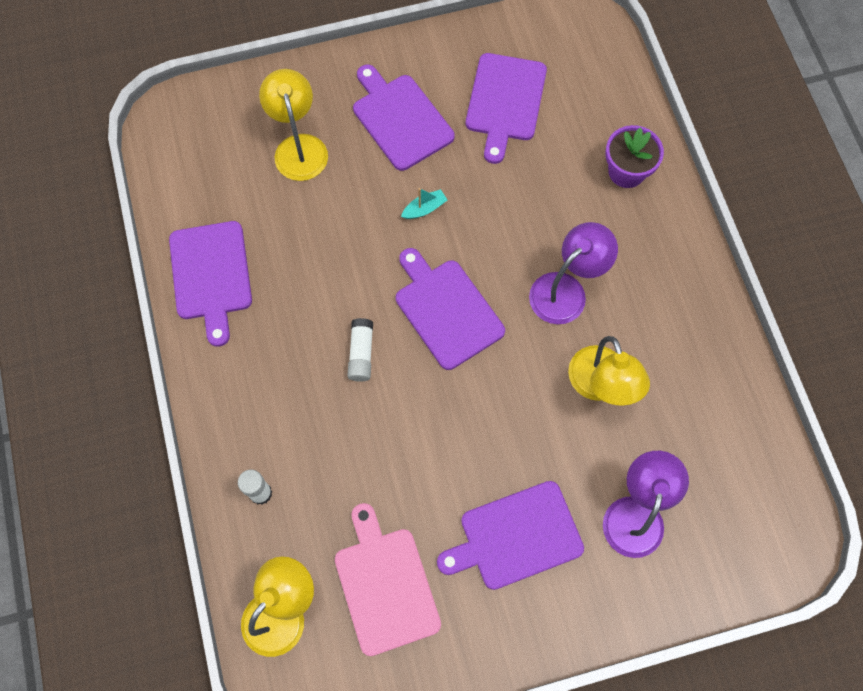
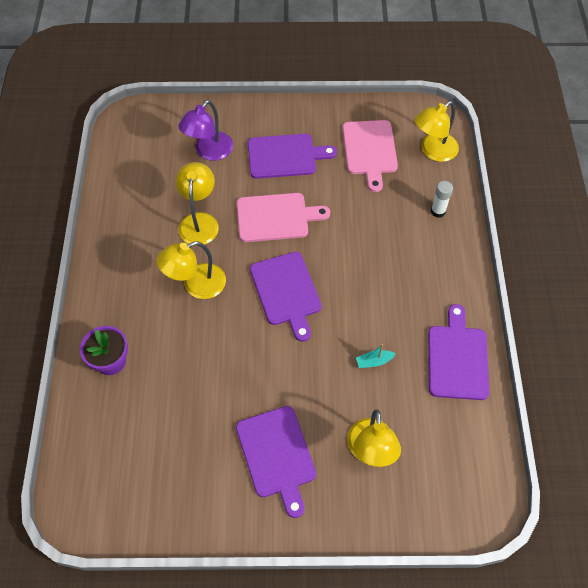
camera: 165 degrees left, 10 degrees down
white glue stick [348,318,373,382] -> none
turquoise boat [401,188,447,219] -> turquoise boat moved to [356,344,395,368]
purple cutting board [466,53,547,164] -> none
purple lamp [529,222,618,324] -> yellow lamp [157,241,226,299]
none -> pink cutting board [237,193,330,242]

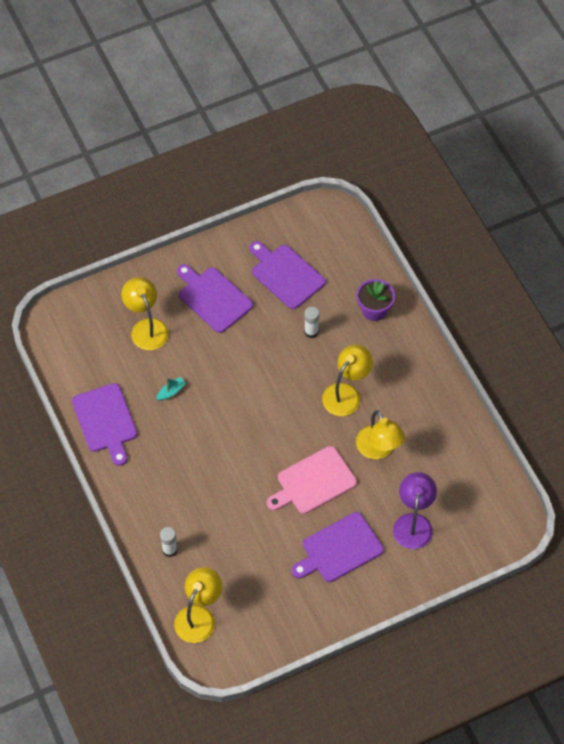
camera: 155 degrees right, 0 degrees up
purple cutting board [250,252,322,342] -> purple cutting board moved to [249,241,326,309]
pink cutting board [342,120,398,192] -> none
none -> white glue stick [304,307,319,338]

